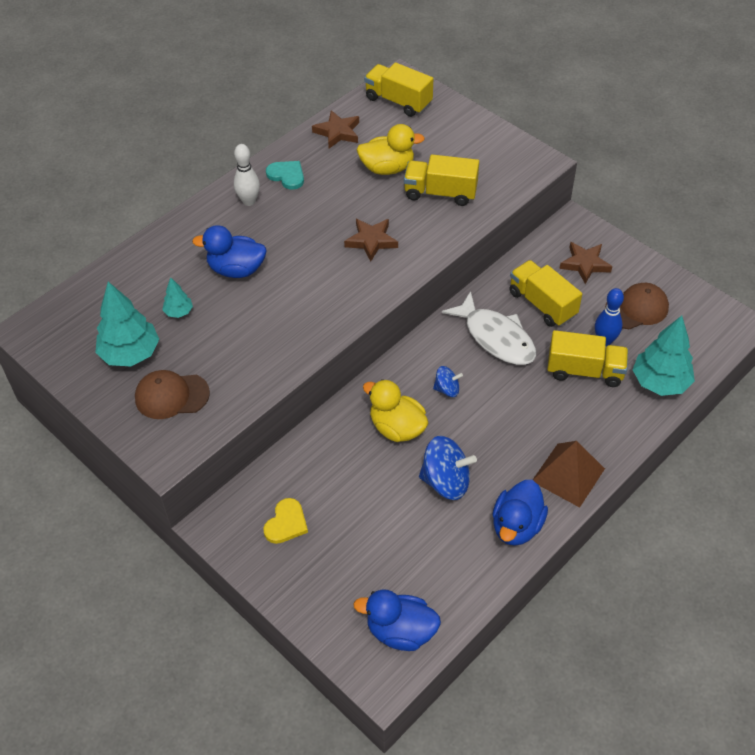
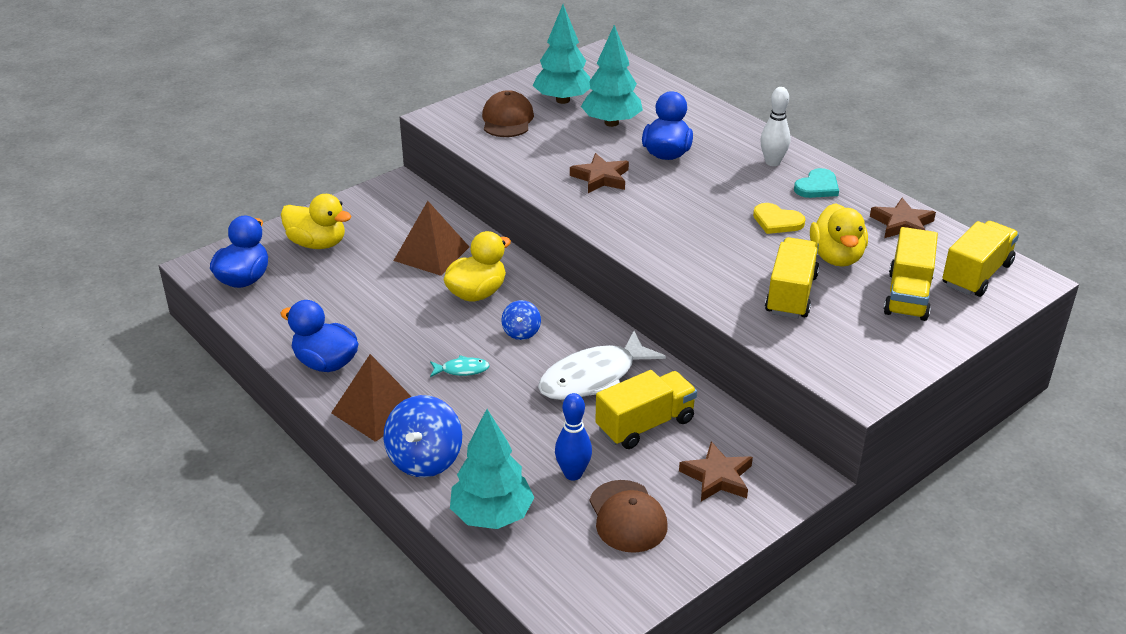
camera: 95 degrees right, 15 degrees down
turquoise tree [162,277,193,318] -> turquoise tree [581,25,643,127], size x2.02
yellow heart [263,498,308,544] -> yellow heart moved to [753,203,806,234]
brown star [344,219,398,262] -> brown star moved to [570,153,629,193]
blue spinning top [419,436,477,500] -> blue spinning top moved to [383,395,462,477]
yellow truck [547,330,628,387] -> yellow truck moved to [884,227,938,321]
none -> yellow duck [281,194,351,249]
none -> brown pyramid [394,201,469,276]
none -> turquoise fish [430,355,490,377]

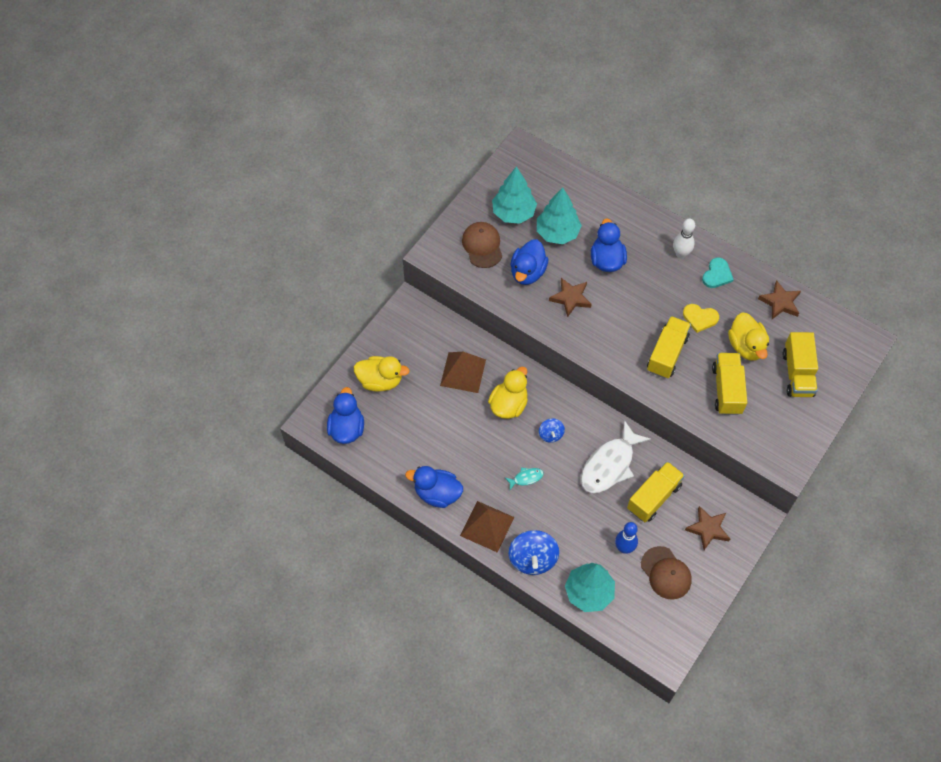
camera: 15 degrees left, 25 degrees up
yellow truck [942,221,1019,297] -> yellow truck moved to [647,316,691,379]
none -> blue duck [511,239,548,285]

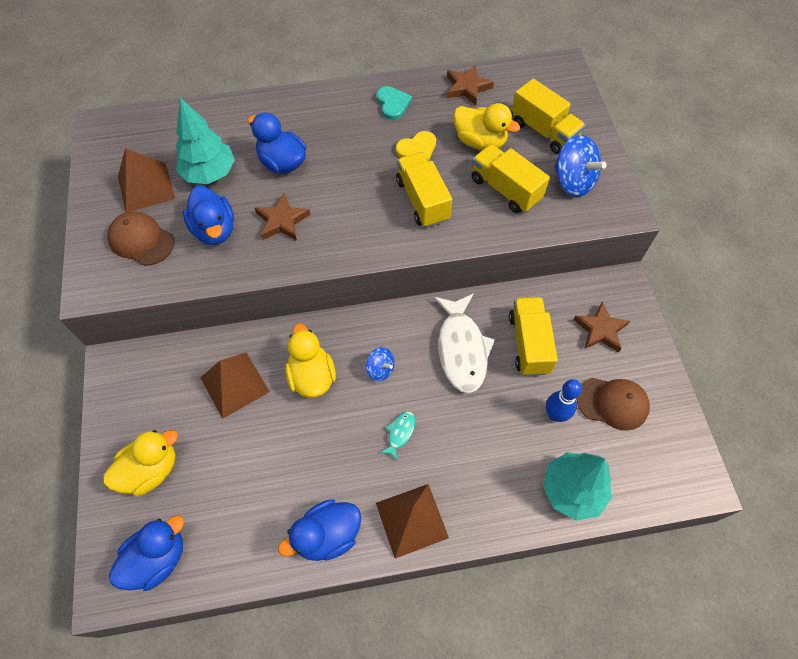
camera: 45 degrees left, 0 degrees up
blue duck [327,387,364,444] -> blue duck turned 90 degrees clockwise [109,515,184,591]
turquoise tree [492,166,537,224] -> brown pyramid [118,148,175,212]
blue spinning top [509,530,559,575] -> blue spinning top moved to [554,135,607,197]
white bowling pin [673,218,695,258] -> none

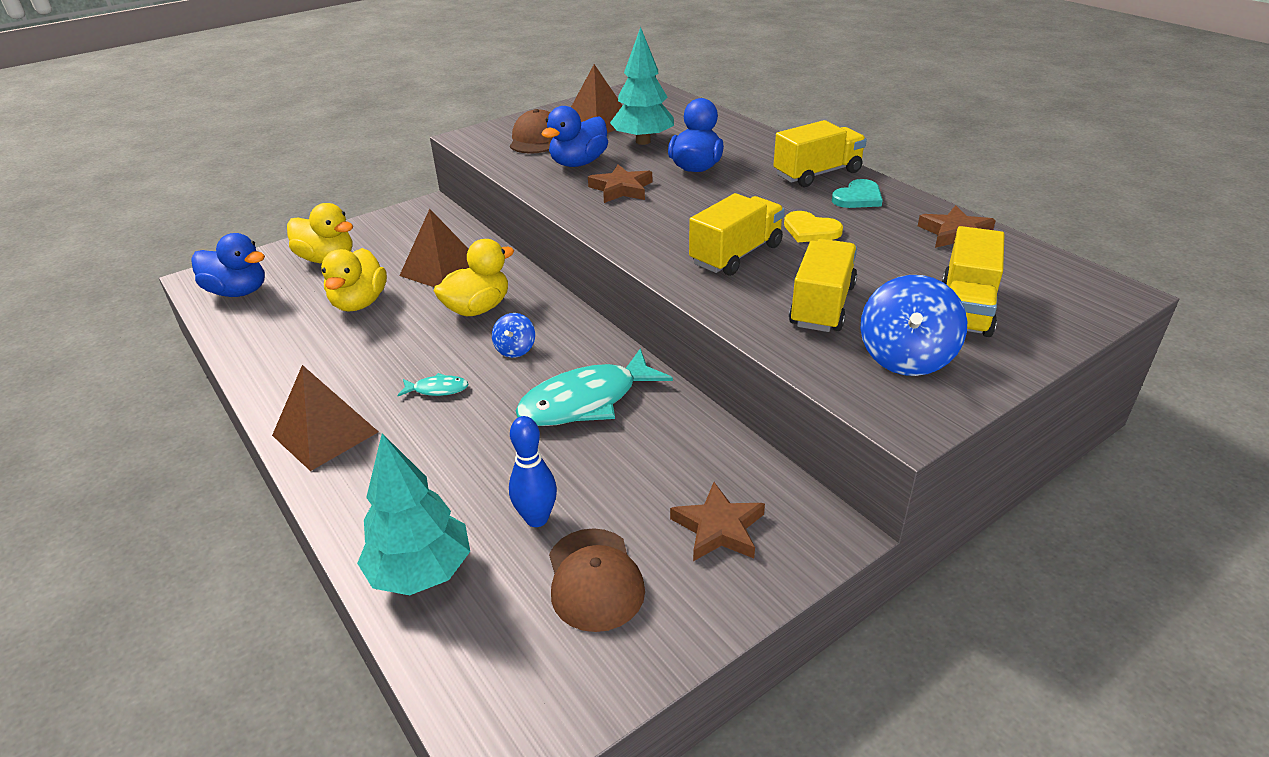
camera: 65 degrees right, 25 degrees down
blue duck [278,499,361,561] -> none
white fish [433,293,495,393] -> turquoise fish [515,348,673,426]
yellow duck [454,103,520,150] -> yellow duck moved to [321,248,387,312]
yellow truck [509,297,558,376] -> yellow truck moved to [773,120,867,187]

